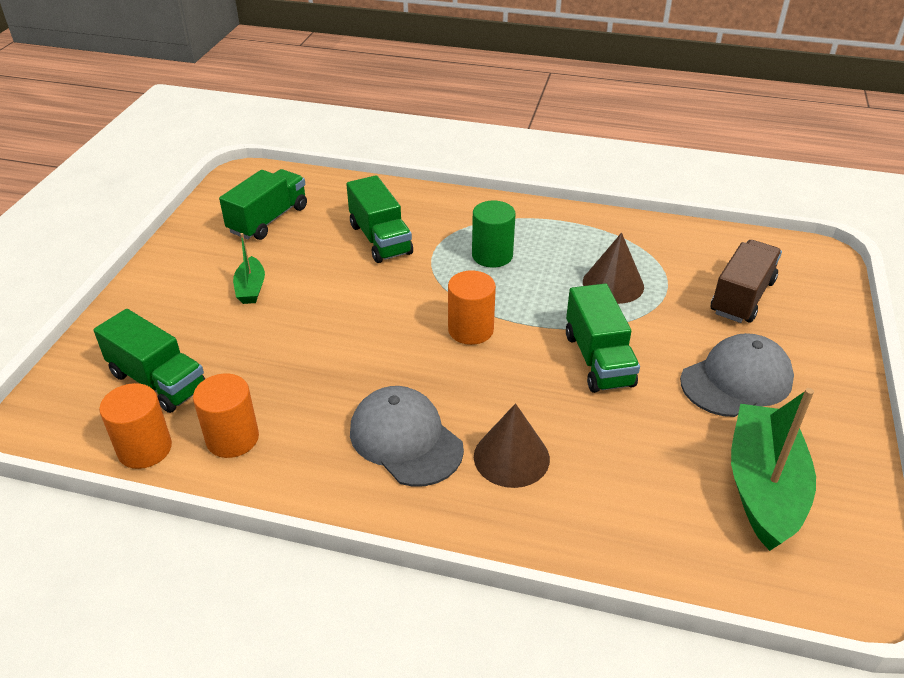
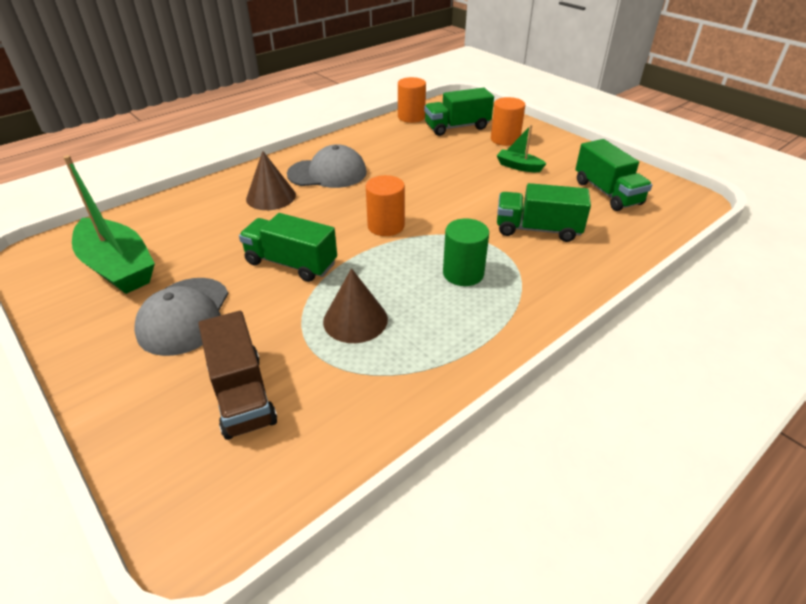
camera: 125 degrees right, 0 degrees up
orange cylinder [193,374,259,458] -> orange cylinder moved to [491,97,525,146]

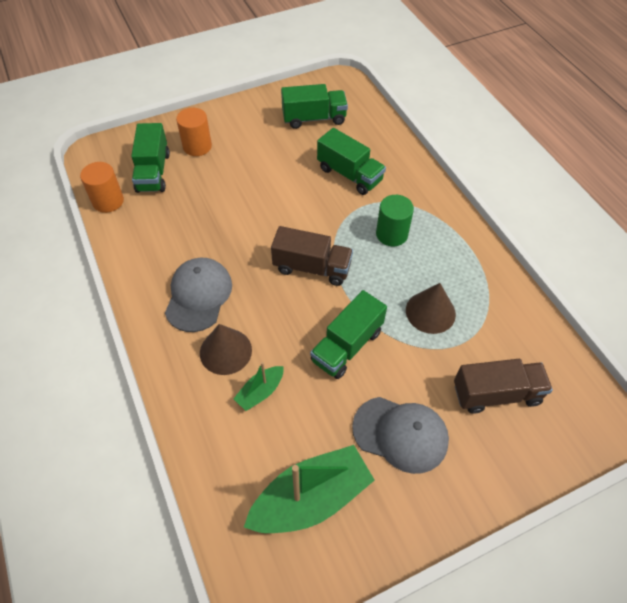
camera: 75 degrees left, 15 degrees up
orange cylinder [366,175,405,236] -> brown truck [271,226,353,286]
green boat [496,125,546,172] -> green boat moved to [234,362,283,411]
green truck [497,183,591,242] -> green truck turned 75 degrees counterclockwise [317,128,386,195]

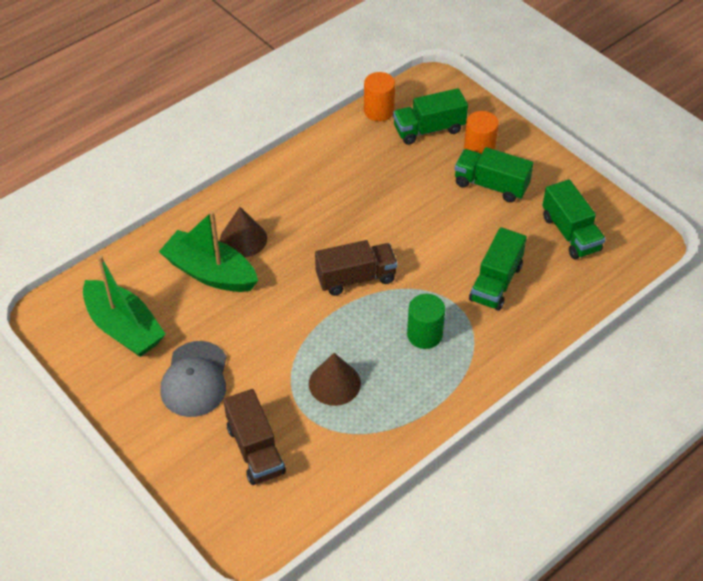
camera: 75 degrees right, 5 degrees down
grey cap [165,258,232,332] -> none
green boat [234,362,283,411] -> green boat [159,211,258,292], size x2.01
brown truck [271,226,353,286] -> brown truck turned 105 degrees counterclockwise [315,240,398,296]
green truck [310,290,387,379] -> green truck moved to [454,147,533,203]

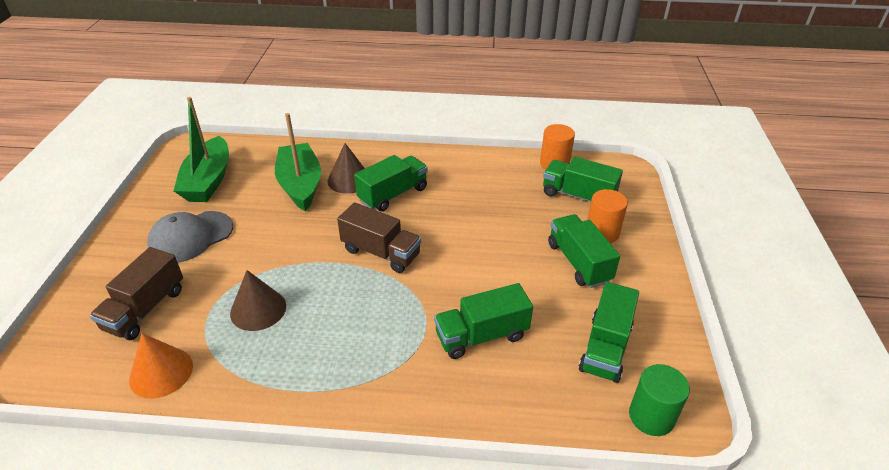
camera: 45 degrees right, 10 degrees down
green cylinder [407,294,445,349] -> green cylinder moved to [629,364,690,436]
none -> orange cone [129,333,193,399]
none -> green truck [354,155,428,211]

